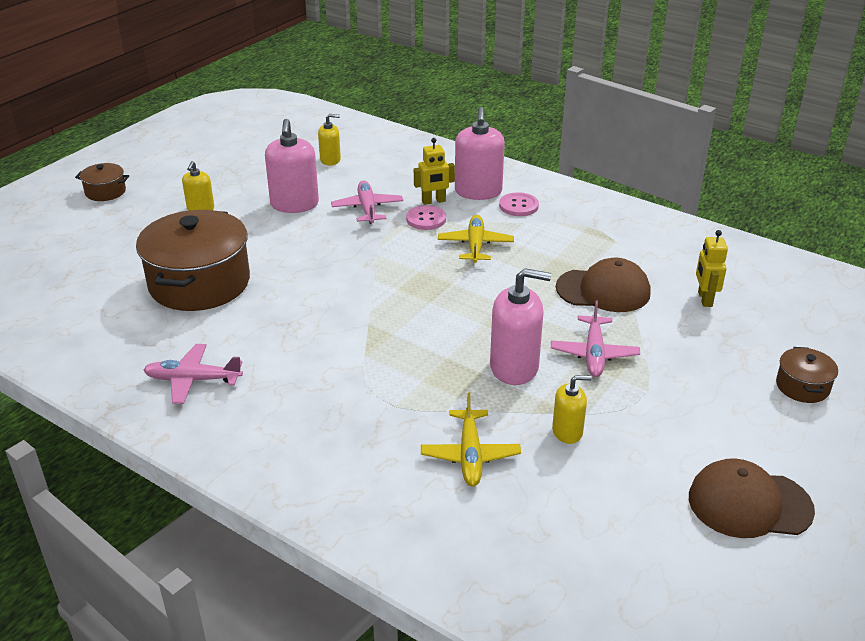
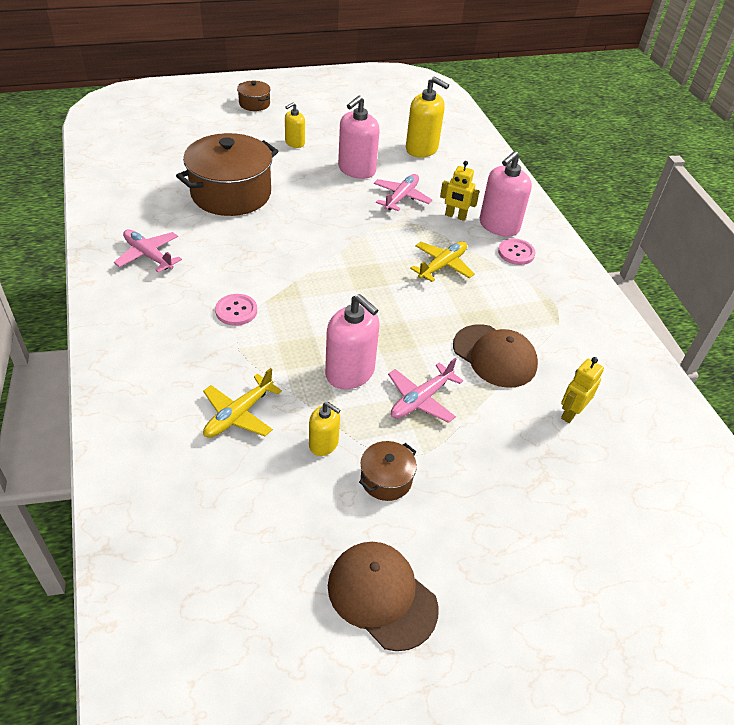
camera: 35 degrees right, 10 degrees up
yellow soap dispenser [318,114,341,165] -> yellow soap dispenser [406,77,449,158], size x1.75
pink button [406,205,446,230] -> pink button moved to [215,294,257,326]
brown pot [776,347,838,403] -> brown pot moved to [359,441,417,501]

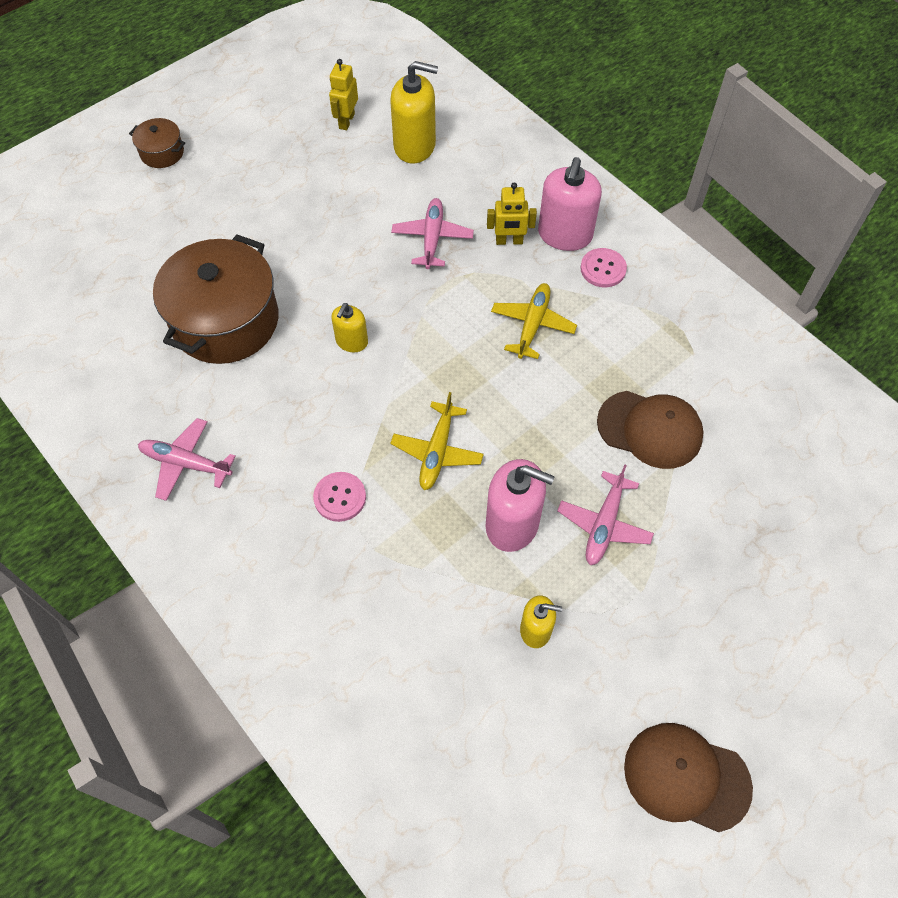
camera: 20 degrees left, 15 degrees up
yellow plane [203,368,282,438] -> yellow plane moved to [390,392,484,490]
yellow soap dispenser [285,102,305,148] -> yellow soap dispenser moved to [331,303,368,352]
pink soap dispenser [338,95,380,179] -> none
brown pot [359,441,417,501] -> none
yellow robot [561,357,604,423] -> yellow robot moved to [329,59,358,130]

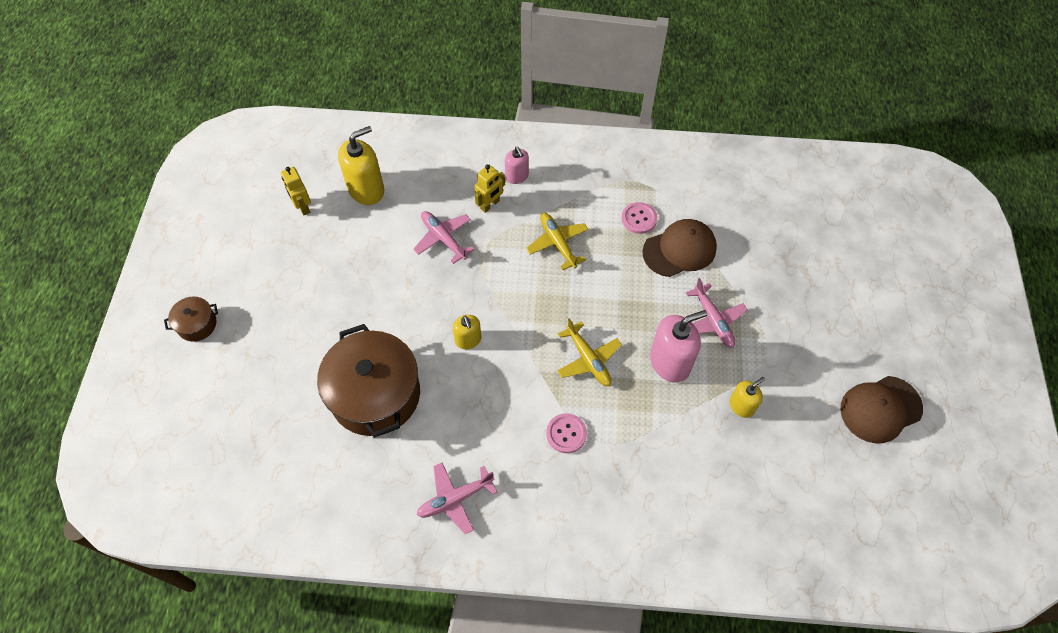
camera: 45 degrees left, 0 degrees up
pink soap dispenser [538,157,602,251] -> pink soap dispenser [505,147,529,184], size x0.57
pink button [581,248,627,287] -> pink button moved to [622,202,657,234]

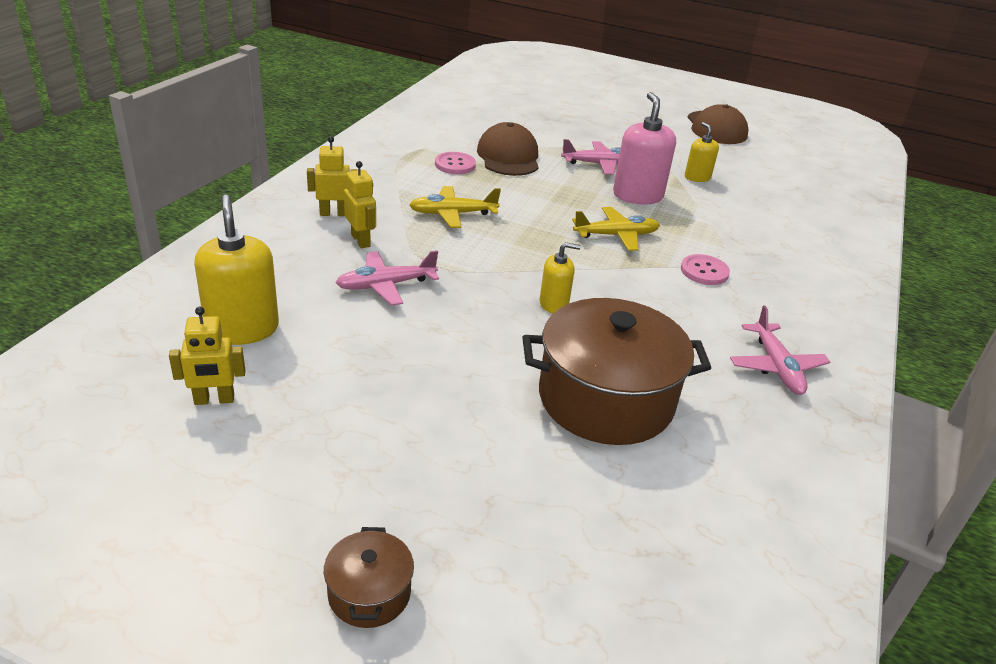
camera: 75 degrees left, 25 degrees down
pink soap dispenser [505,147,529,184] -> yellow robot [307,136,357,216]

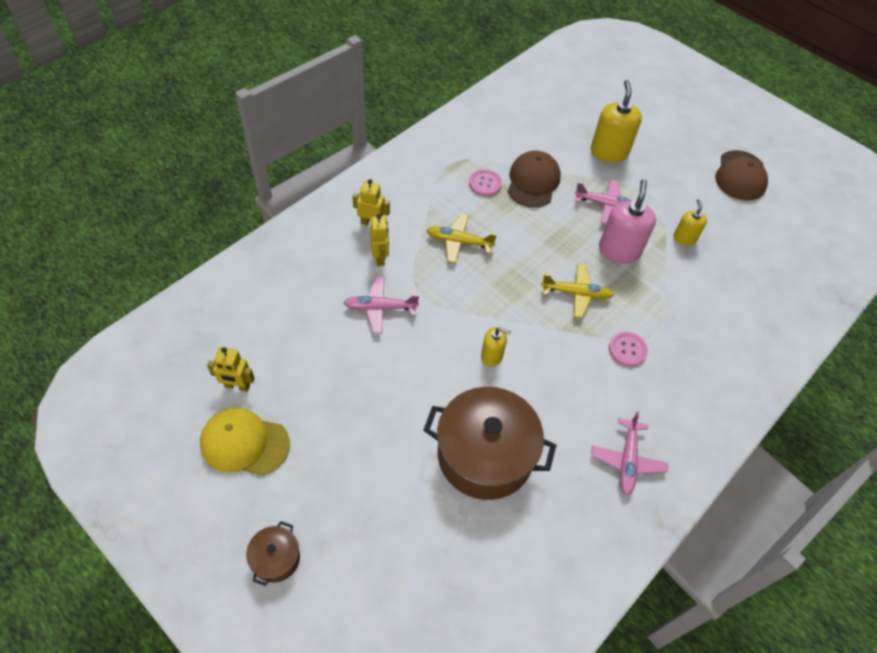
camera: 20 degrees right, 20 degrees up
yellow soap dispenser [194,195,279,345] -> yellow soap dispenser moved to [591,80,642,162]
none -> yellow cap [200,408,290,476]

